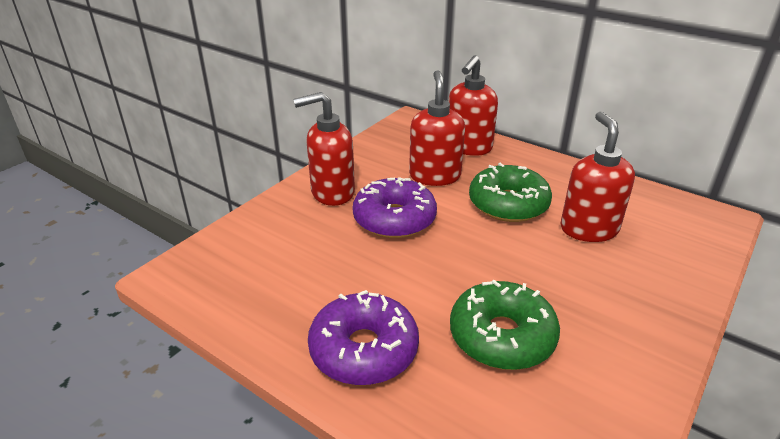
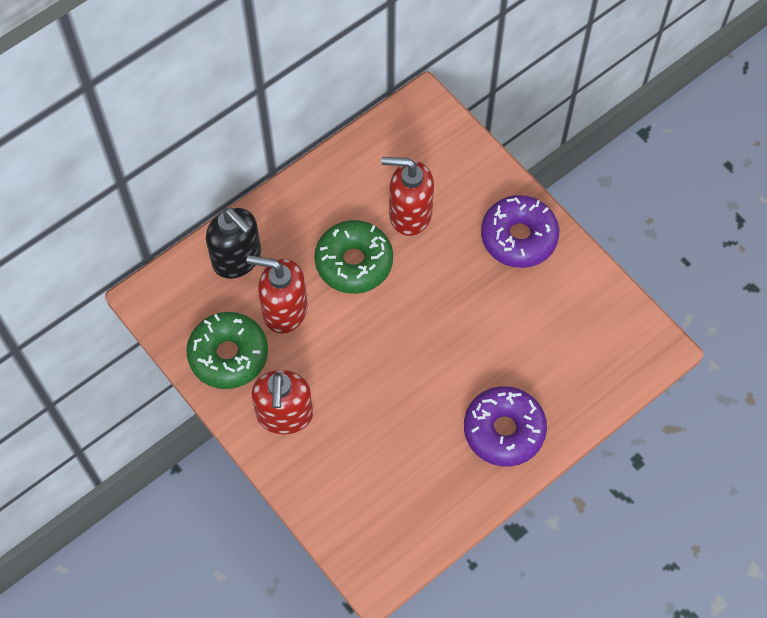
camera: 75 degrees left, 30 degrees up
purple donut [352,177,437,238] -> purple donut moved to [481,195,559,268]
red soap dispenser [449,55,498,156] -> black soap dispenser [206,208,261,279]
green donut [450,280,560,370] -> green donut moved to [186,312,268,389]

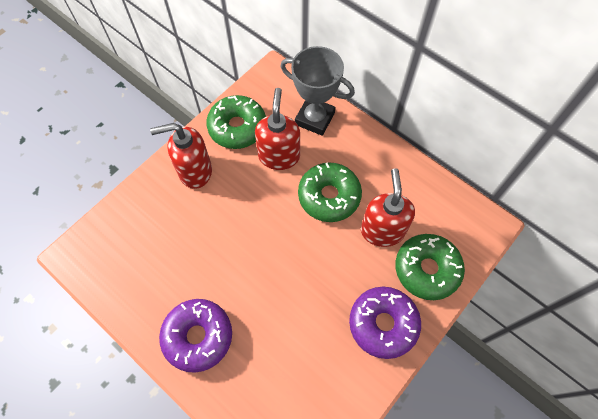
camera: 80 degrees right, 0 degrees up
black soap dispenser [206,208,261,279] -> grey trophy [280,46,355,136]
none -> green donut [395,234,465,300]

